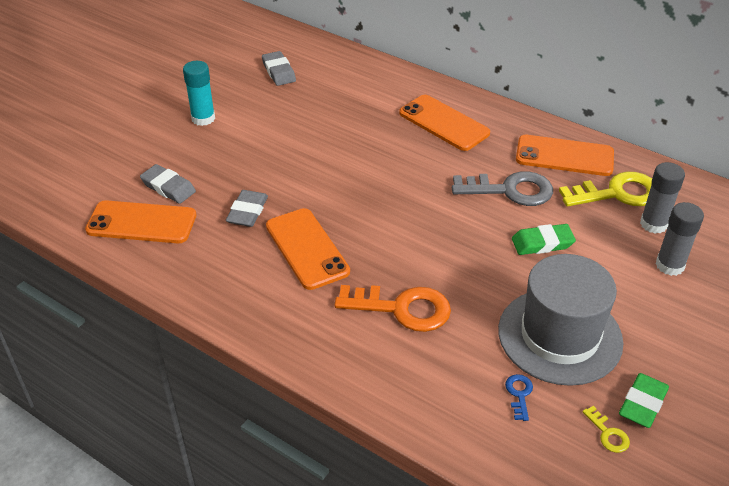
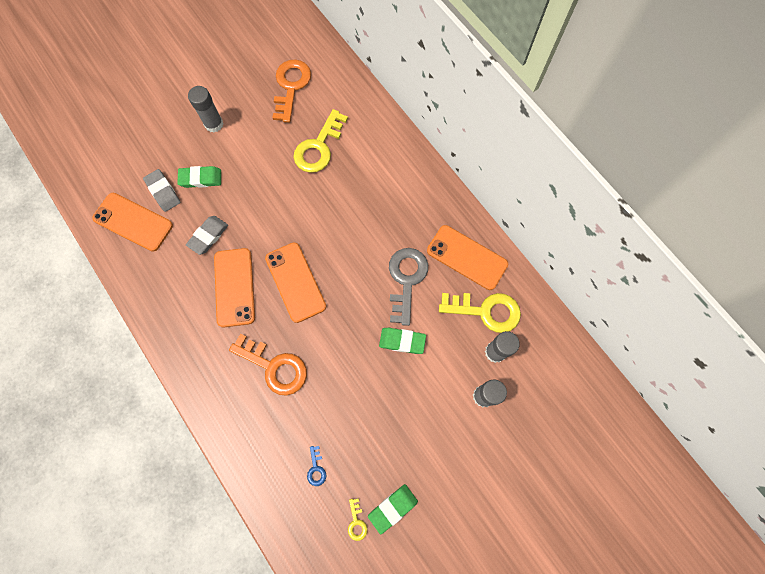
camera: 20 degrees right, 30 degrees up
turquoise glue stick [183,61,215,126] -> grey glue stick [188,86,223,132]
grey eraser [262,51,296,86] -> orange key [273,59,311,123]
orange phone [399,95,490,151] -> orange phone moved to [265,242,326,323]
grey key [452,171,553,206] -> grey key turned 105 degrees counterclockwise [389,248,428,326]
grey hat [498,254,623,386] -> none
blue key [505,374,533,421] -> blue key turned 150 degrees clockwise [307,446,326,486]
none -> green eraser [177,166,221,188]
none -> yellow key [293,109,348,173]

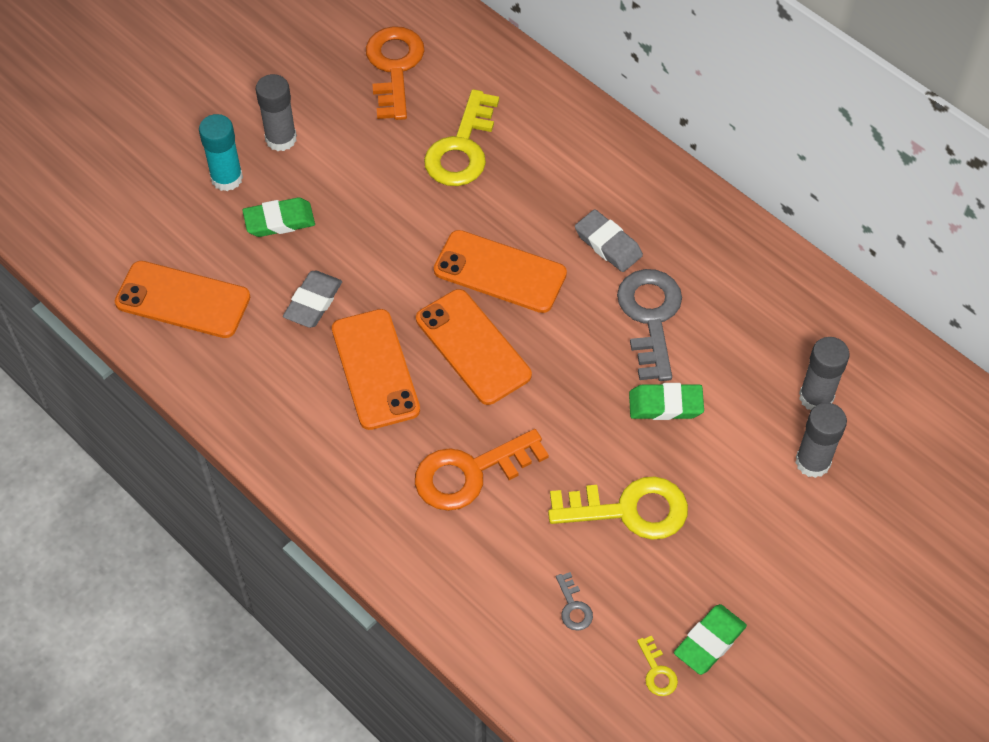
camera: 10 degrees left, 15 degrees down
grey eraser [143,169,181,212] -> grey eraser moved to [575,209,643,272]
orange key [229,333,307,396] -> orange key turned 135 degrees clockwise [415,429,549,511]
blue key [307,446,326,486] -> grey key [556,572,593,631]
orange phone [427,225,508,290] -> orange phone moved to [434,230,567,313]
yellow key [439,293,521,333] -> yellow key moved to [548,476,688,540]
none -> turquoise glue stick [199,114,243,191]

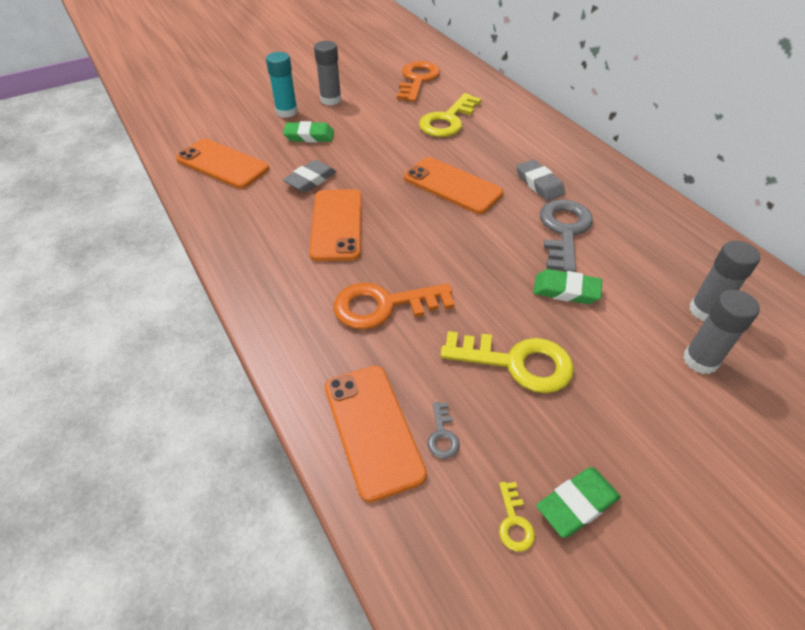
camera: 15 degrees right, 10 degrees down
orange phone [416,289,532,405] -> orange phone moved to [325,366,427,502]

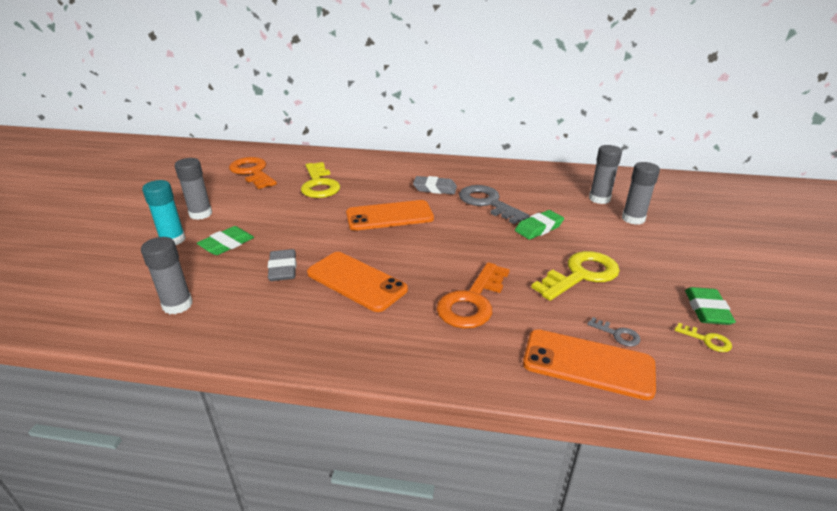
camera: 50 degrees left, 15 degrees down
orange phone [176,139,269,189] -> grey glue stick [141,237,193,314]

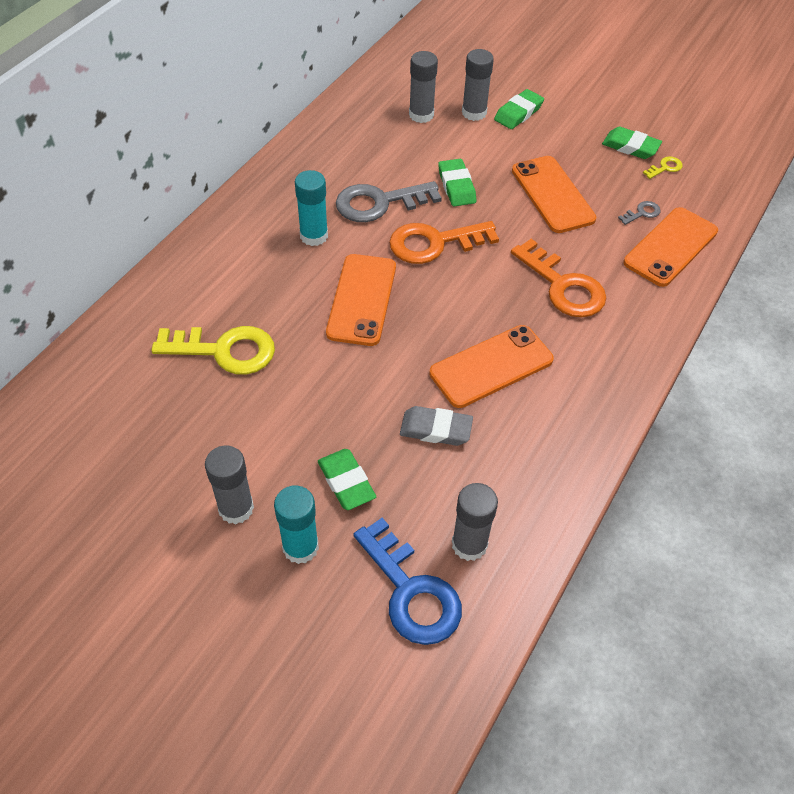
camera: 70 degrees left, 20 degrees up
orange key [229,157,277,189] -> orange key moved to [389,221,499,264]
grey eraser [413,176,457,194] -> turquoise glue stick [295,170,328,246]
yellow key [531,251,620,301] -> orange phone [512,156,596,233]
none -> blue key [353,518,462,645]
none -> green eraser [494,89,544,129]

